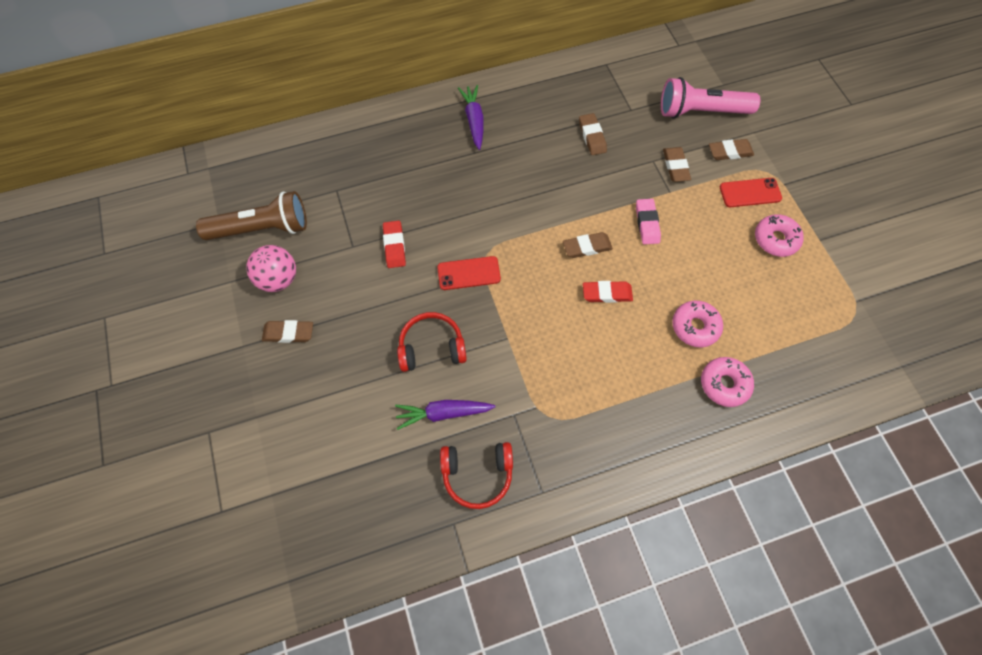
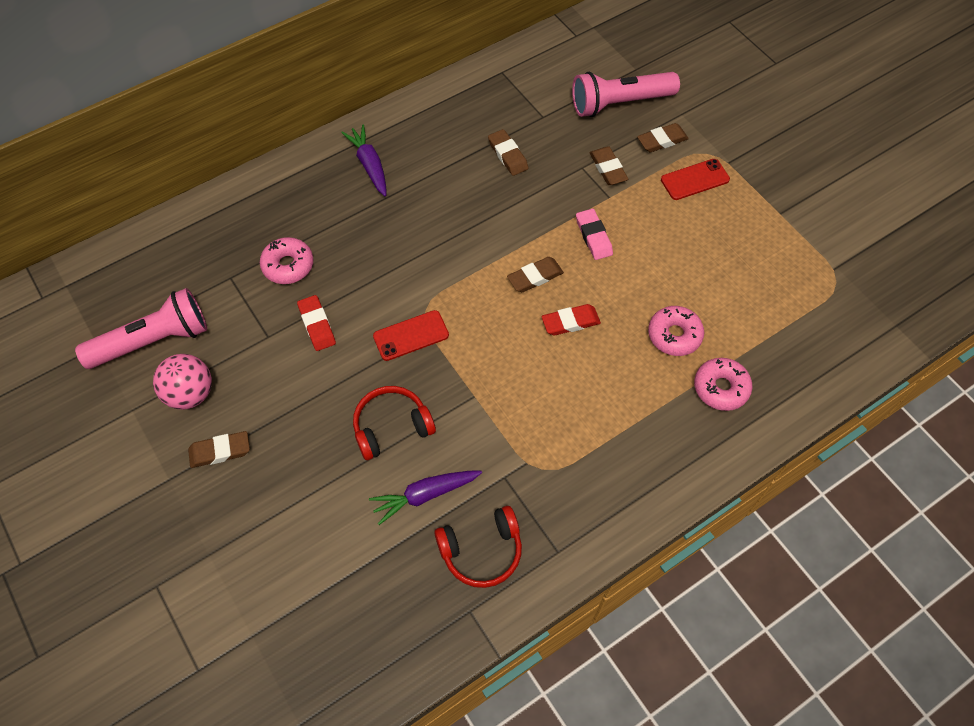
camera: 15 degrees left, 5 degrees down
brown flashlight [196,191,307,240] -> pink flashlight [75,288,207,369]
pink donut [755,214,804,257] -> pink donut moved to [260,237,313,284]

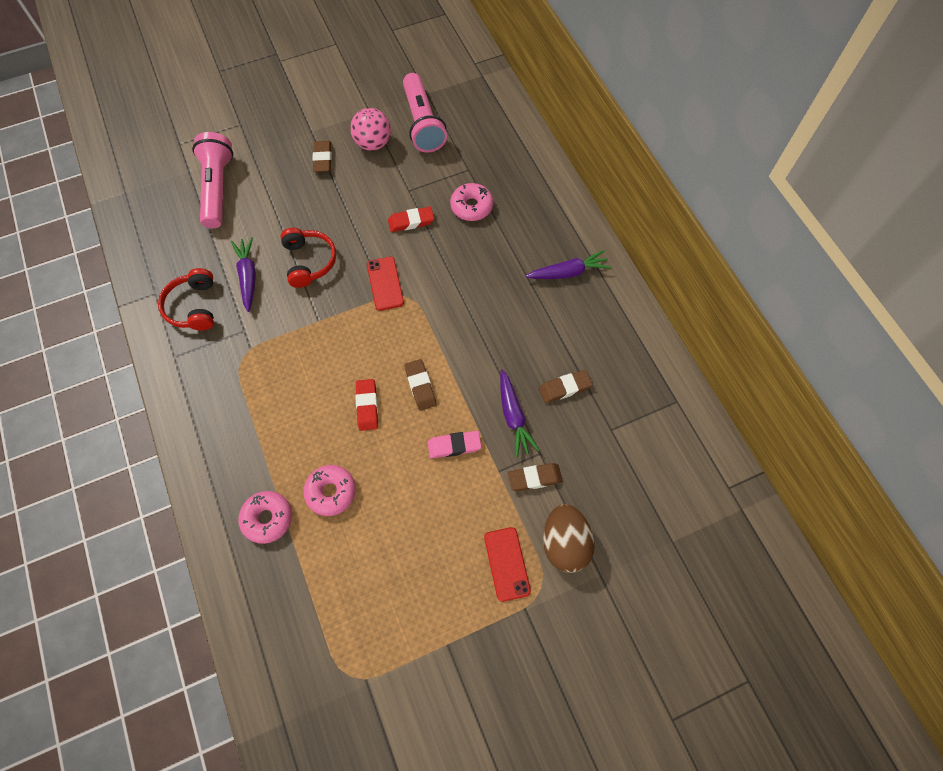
camera: 100 degrees right, 5 degrees up
pink flashlight [572,72,680,117] -> pink flashlight moved to [192,132,233,228]
brown eraser [637,123,689,152] -> brown egg [543,504,595,573]
none -> purple carrot [500,369,540,457]

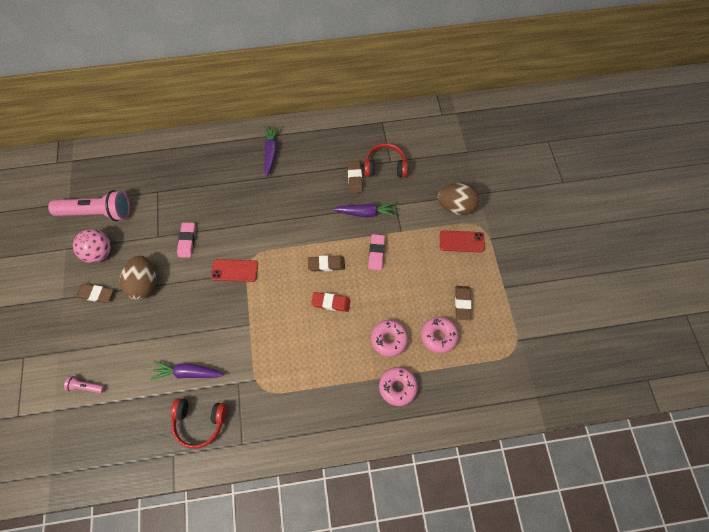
camera: 75 degrees left, 0 degrees up
pink flashlight [192,132,233,228] -> pink flashlight [64,376,105,393], size x0.42
red headphones [280,228,336,288] -> red headphones moved to [364,143,408,177]
red eraser [388,207,434,232] -> pink eraser [177,223,196,258]
pink donut [450,183,493,221] -> pink donut moved to [421,317,459,353]
brown eraser [508,463,563,491] -> brown eraser moved to [455,286,472,320]
none -> brown egg [120,255,156,300]

